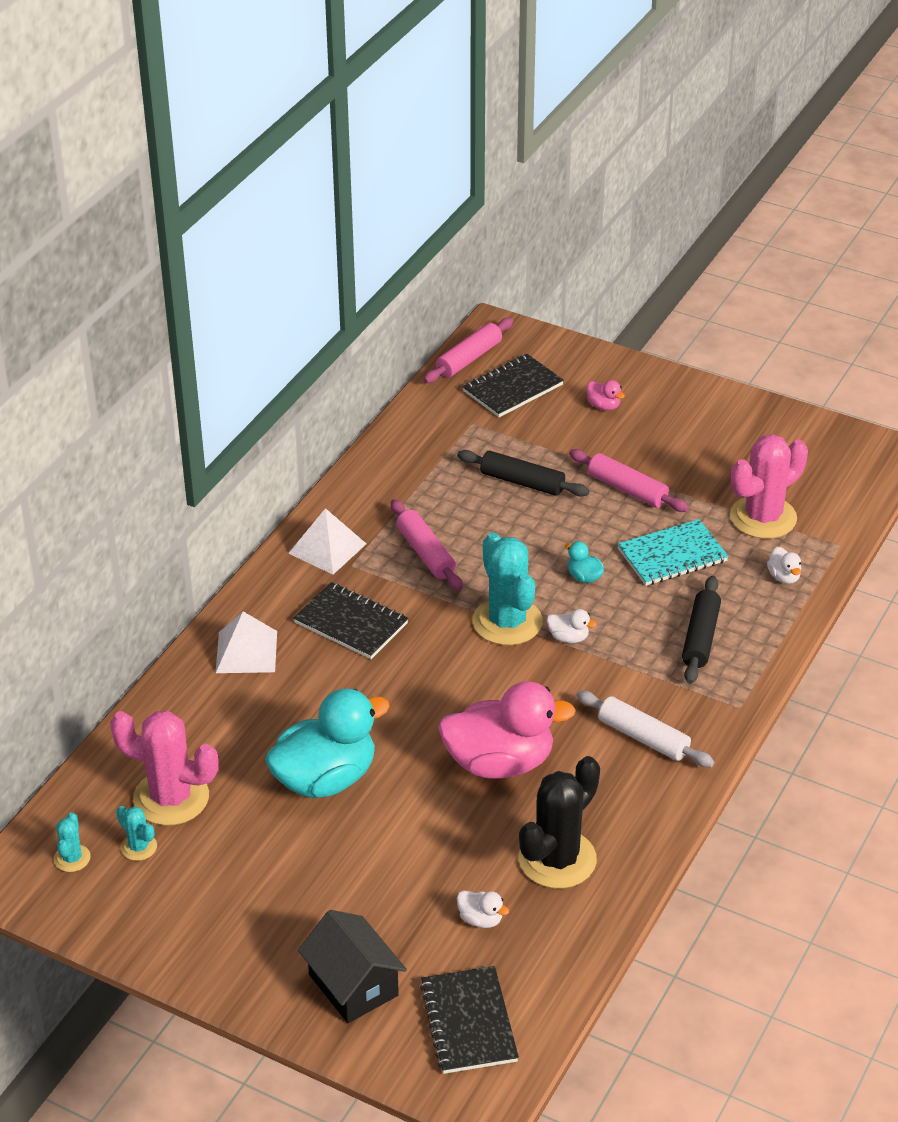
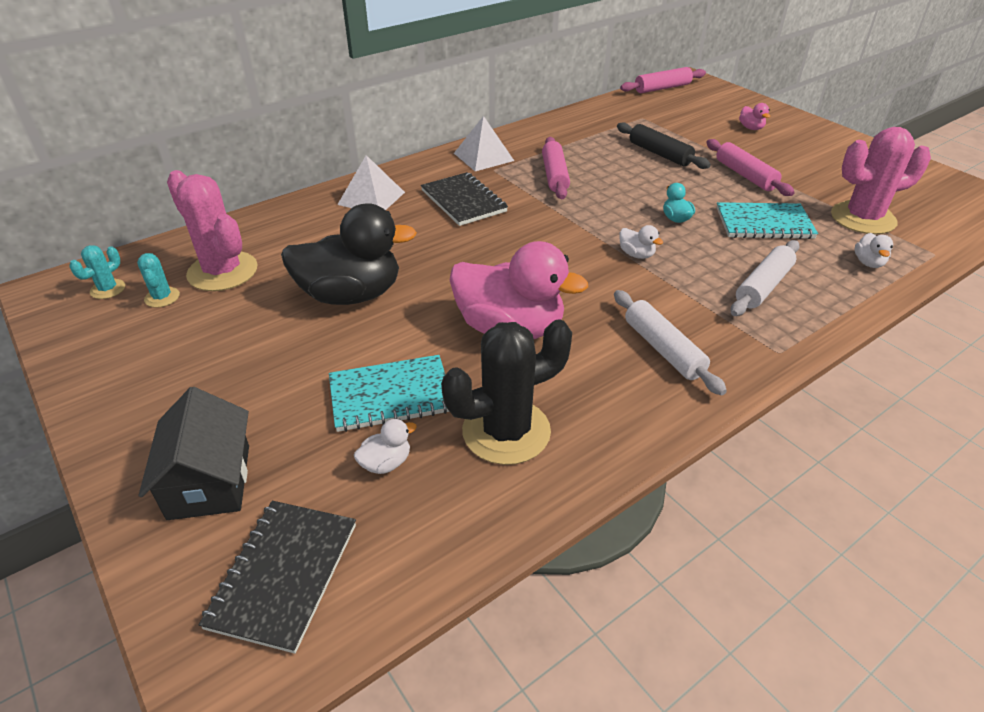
camera: 25 degrees right, 0 degrees up
turquoise duck [265,688,390,798] -> black duck [281,203,417,305]
white duck [457,890,509,928] -> white duck turned 90 degrees counterclockwise [354,419,417,474]
black notebook [462,354,564,417] -> none
turquoise cactus [473,533,542,645] -> none
black rolling pin [682,576,721,684] -> white rolling pin [731,240,800,316]
none -> turquoise notebook [329,355,450,432]

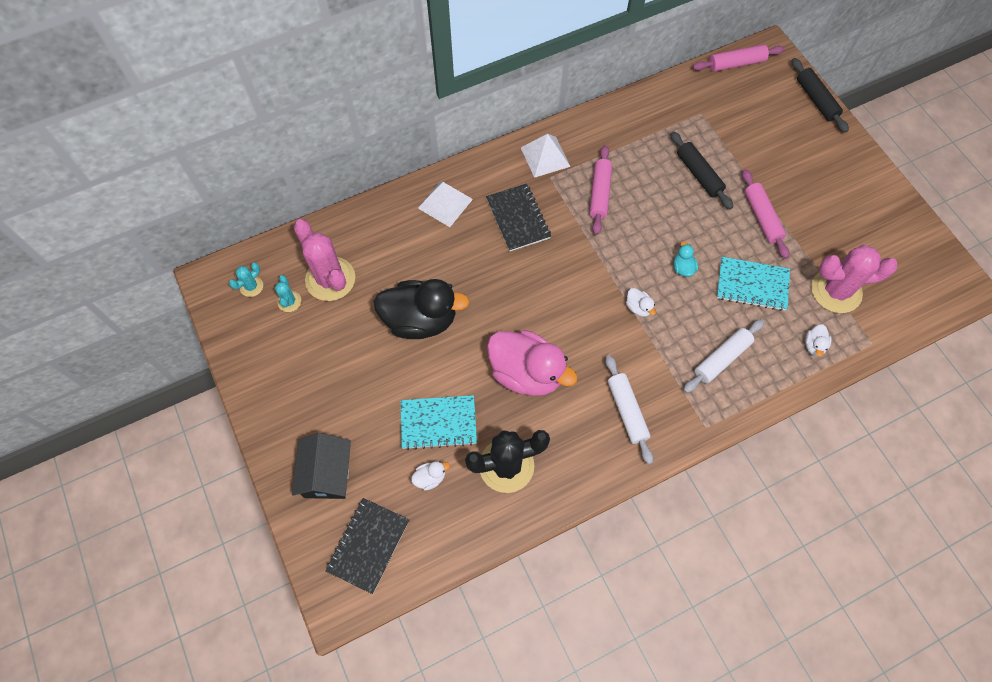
camera: 10 degrees right, 25 degrees up
pink duck [739,103,770,130] -> none
none -> black rolling pin [792,58,849,133]

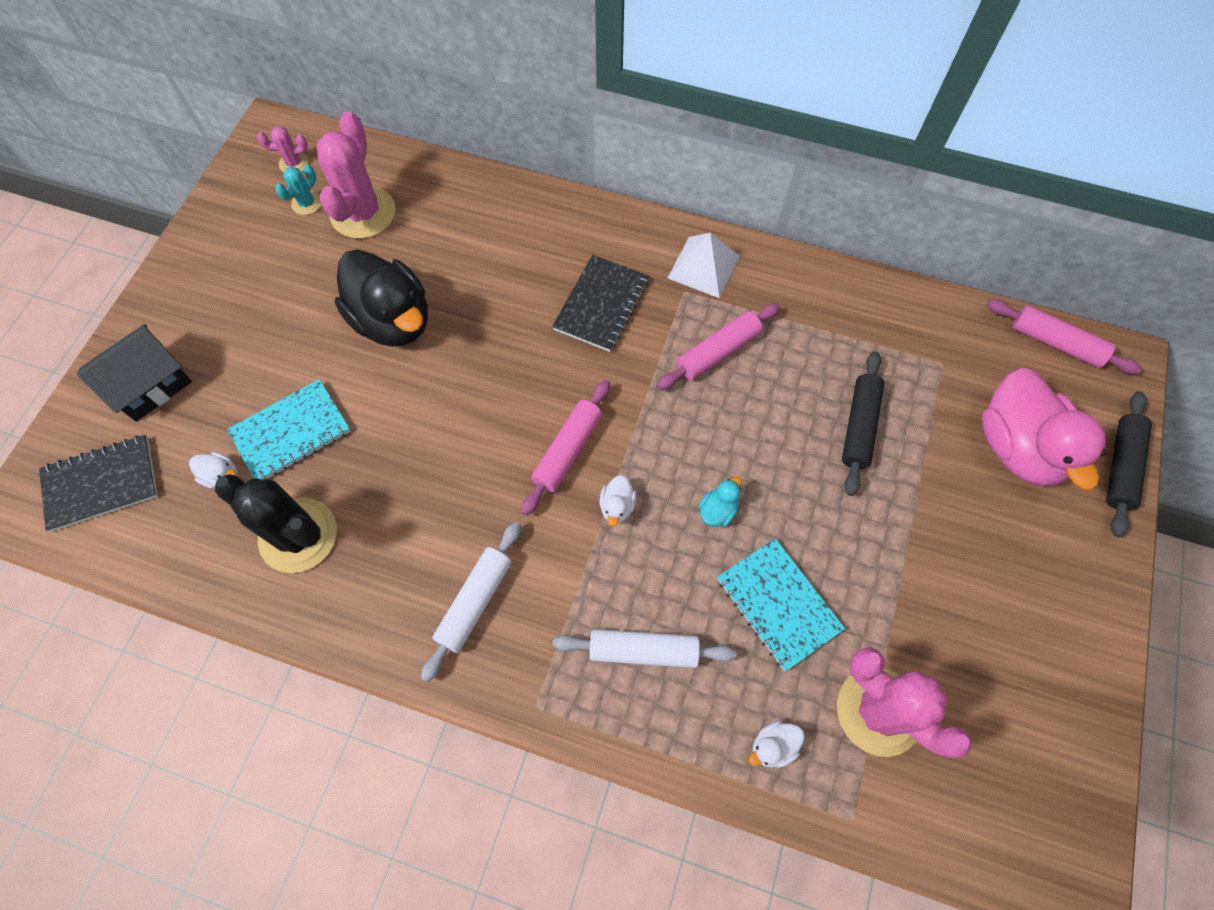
camera: 45 degrees right, 0 degrees up
turquoise cactus [229,263,263,297] -> pink cactus [257,126,309,172]
turquoise notebook [400,395,477,450] -> turquoise notebook turned 75 degrees counterclockwise [227,379,350,480]
white pyramid [418,181,473,227] -> none
pink duck [487,330,578,396] -> pink duck moved to [982,368,1106,490]
pink rolling pin [742,169,789,259] -> pink rolling pin moved to [521,380,610,515]

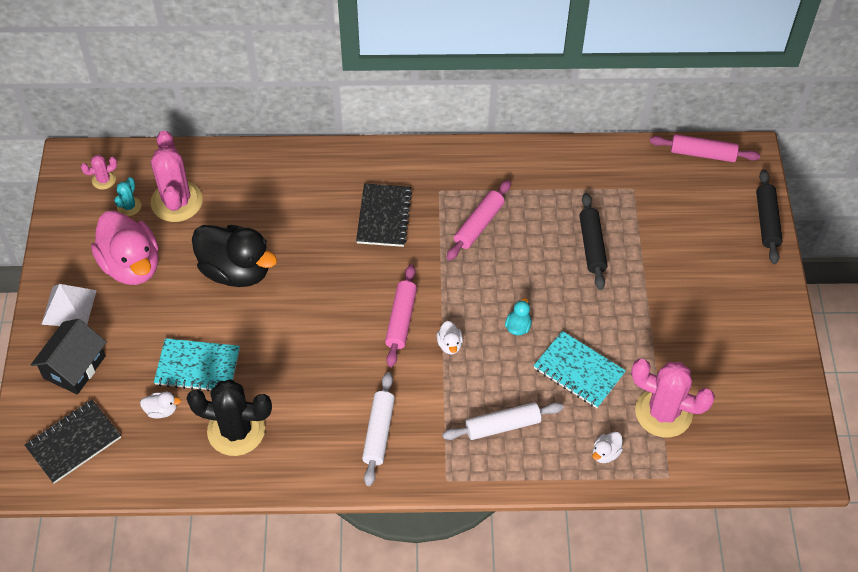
camera: 20 degrees left, 10 degrees down
turquoise notebook [227,379,350,480] -> turquoise notebook turned 60 degrees clockwise [154,338,240,391]
white pyramid [668,233,740,298] -> white pyramid moved to [41,284,97,326]
pink duck [982,368,1106,490] -> pink duck moved to [91,211,159,285]

